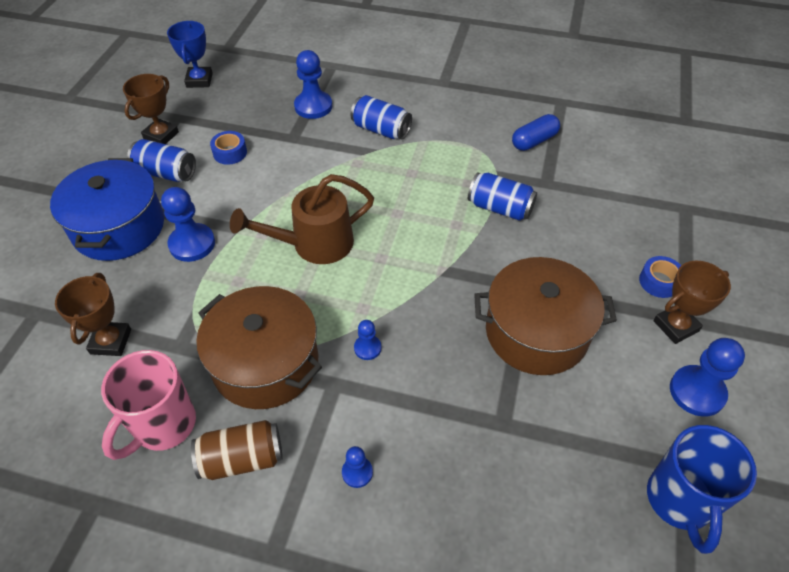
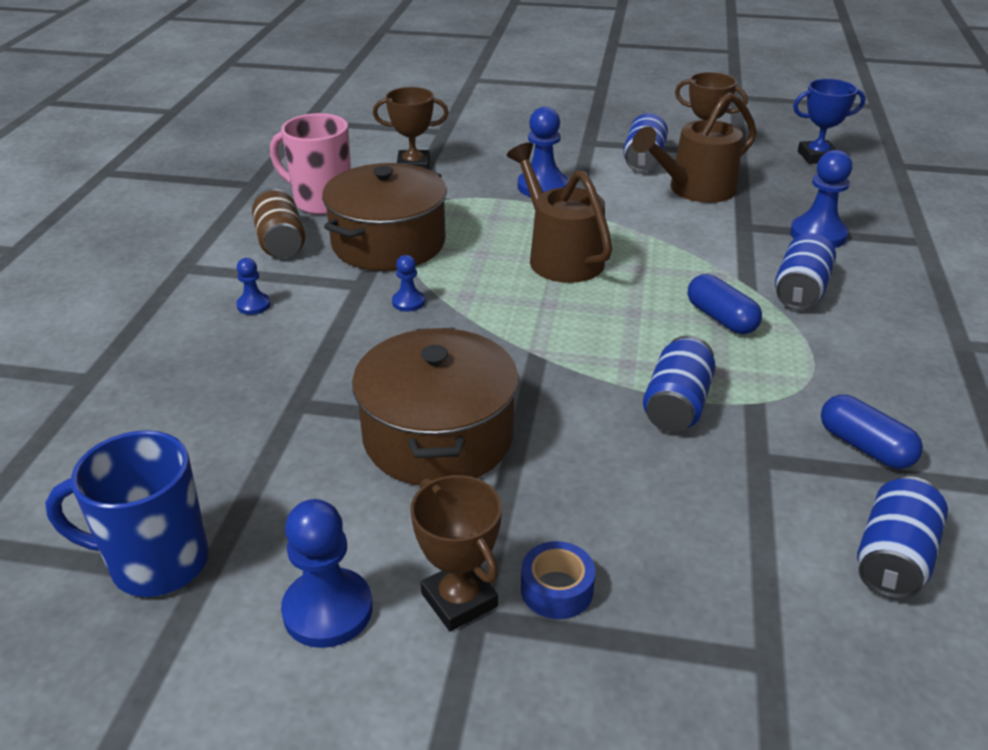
camera: 85 degrees right, 15 degrees down
blue pot [50,158,164,261] -> none
blue tape [210,131,247,165] -> brown watering can [632,92,757,203]
none -> blue capsule [688,274,762,334]
none -> blue can [857,476,948,599]

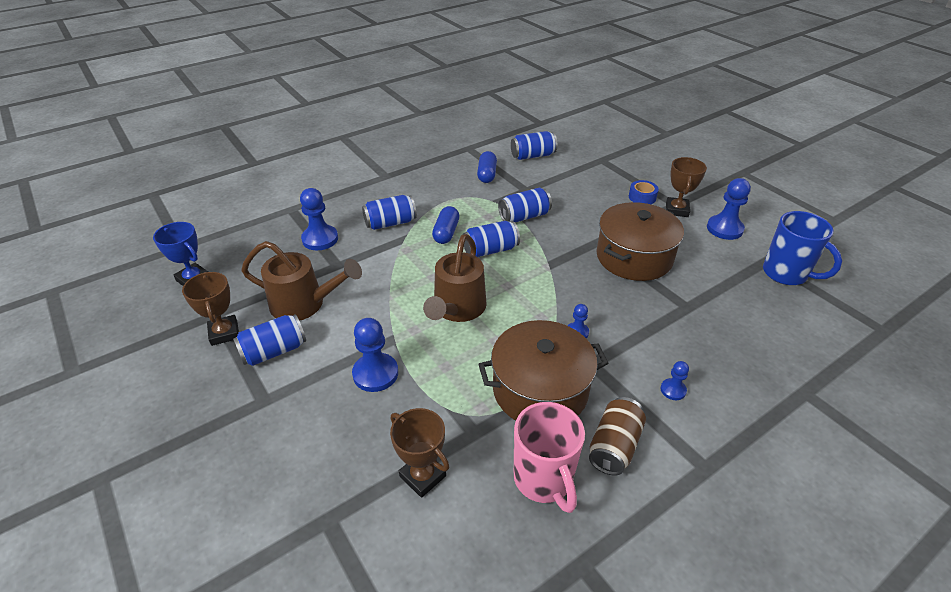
camera: 135 degrees left, 5 degrees up
none -> blue can [463,221,520,257]

